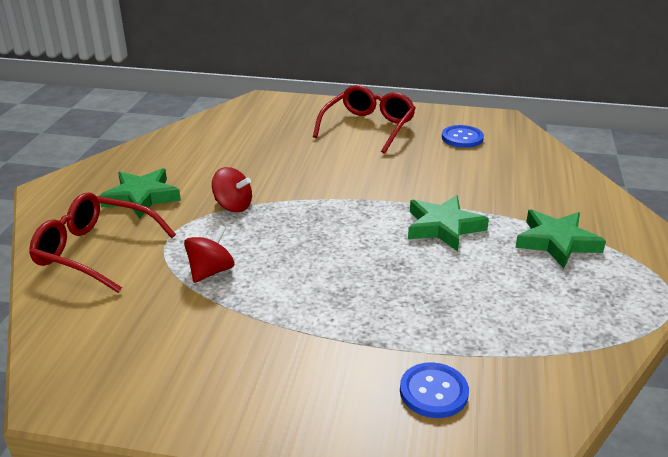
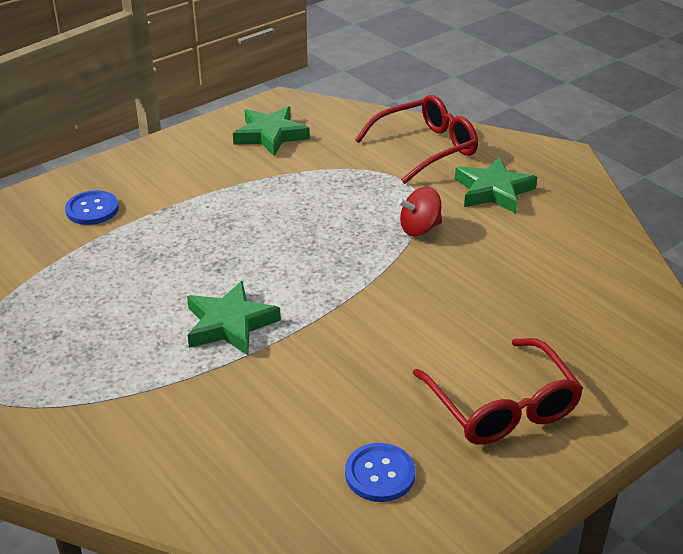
camera: 130 degrees right, 5 degrees up
red spinning top [184,225,234,283] -> none
green star [515,210,606,268] -> green star moved to [233,106,310,156]

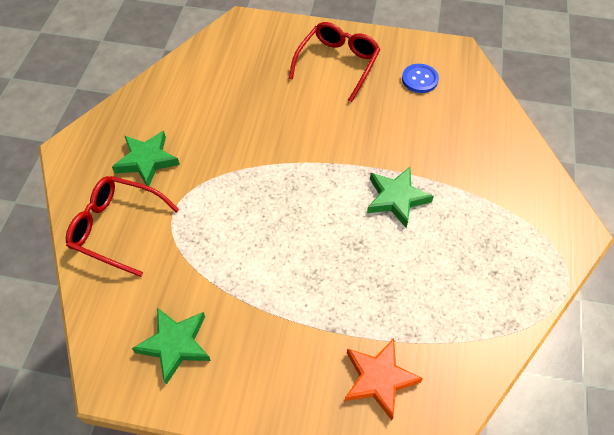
camera: 130 degrees left, 20 degrees up
blue button [65,190,119,225] -> orange star [345,338,423,420]
red spinning top [398,187,442,236] -> none

